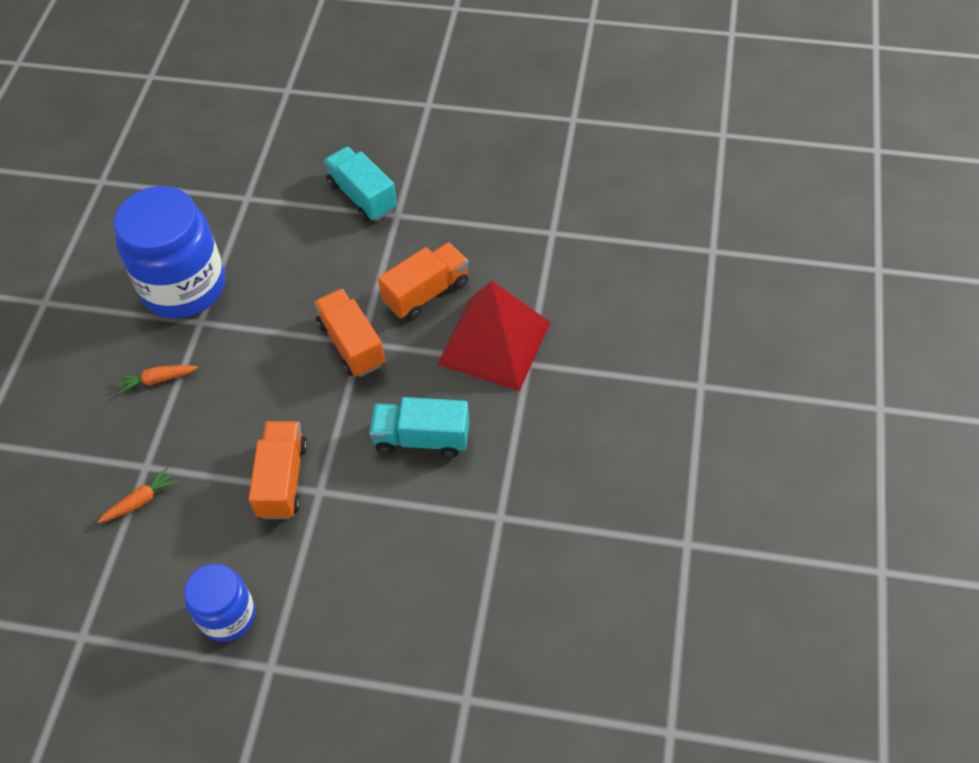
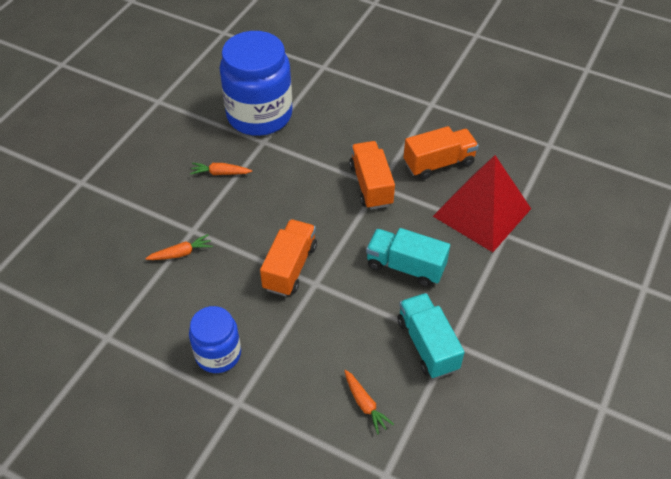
camera: 15 degrees right, 5 degrees down
turquoise truck [324,147,397,222] -> turquoise truck moved to [398,293,465,379]
none -> orange carrot [344,370,394,434]

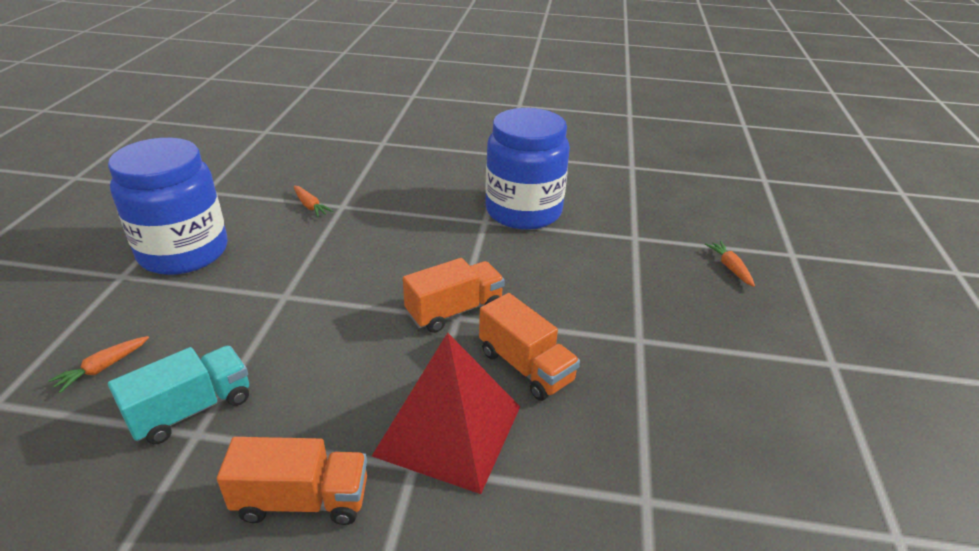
camera: 70 degrees right, 15 degrees down
blue jar [189,306,241,373] -> blue jar [108,138,227,275], size x1.79
orange carrot [190,163,252,175] -> orange carrot moved to [705,241,755,287]
orange truck [260,219,317,296] -> orange truck moved to [217,437,367,525]
turquoise truck [366,228,450,287] -> none

